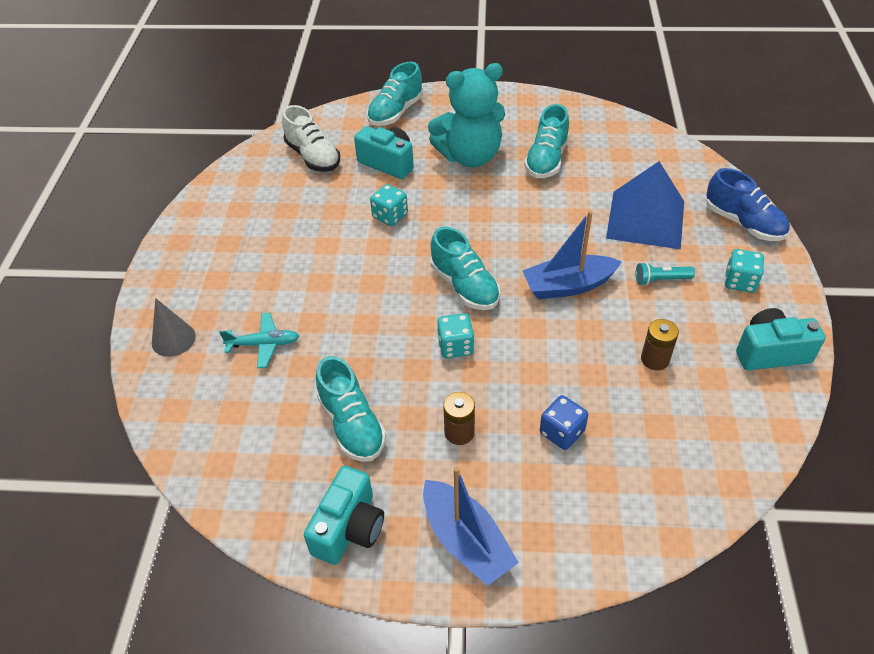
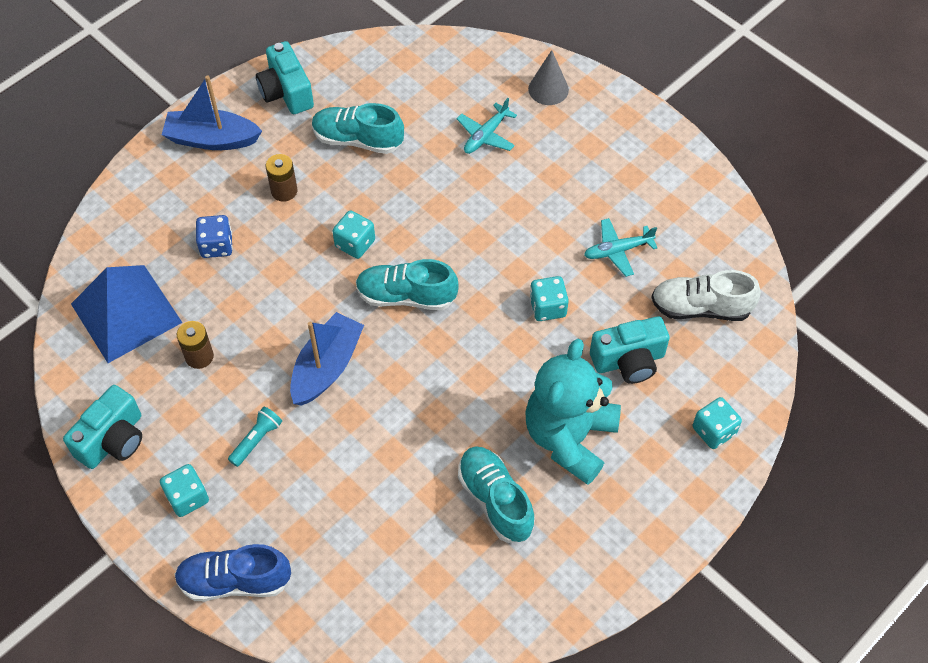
camera: 130 degrees right, 10 degrees up
turquoise shoe [367,62,423,126] -> turquoise dice [693,397,742,449]
blue pyramid [606,161,684,249] -> blue pyramid moved to [71,265,183,363]
none -> turquoise plane [584,218,657,277]

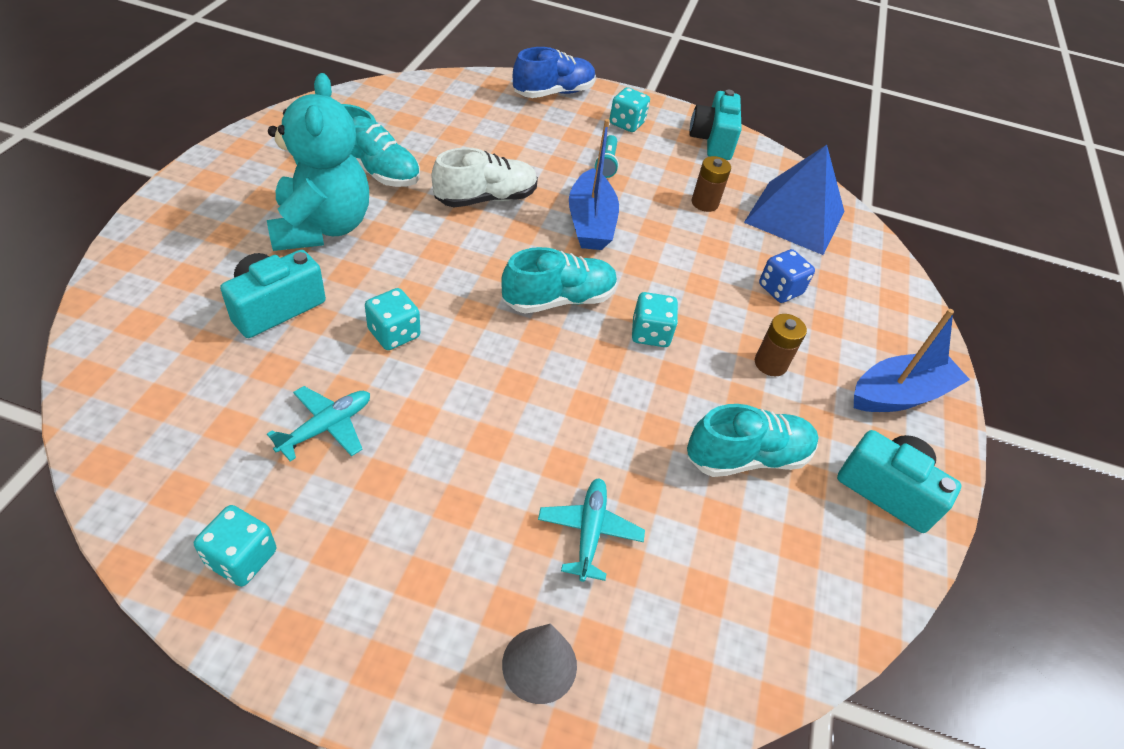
camera: 145 degrees right, 10 degrees down
white shoe [651,270,761,321] -> white shoe moved to [432,147,538,207]
turquoise dice [693,397,742,449] -> turquoise dice moved to [194,505,276,587]

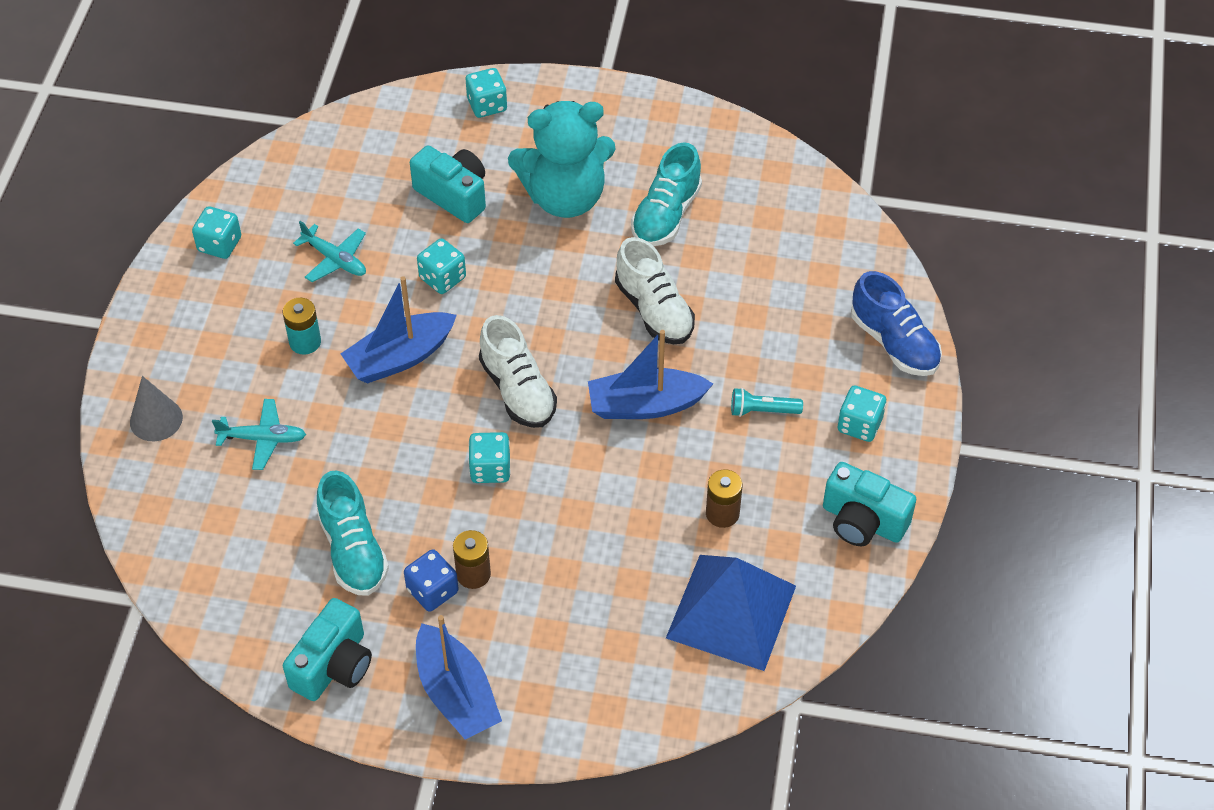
camera: 90 degrees right, 5 degrees up
turquoise shoe [501,247,617,314] -> white shoe [479,315,557,428]
turquoise camera [689,90,742,160] -> turquoise camera turned 150 degrees counterclockwise [823,462,916,546]
blue dice [759,249,815,303] -> blue dice moved to [404,549,459,612]
none -> turquoise battery [283,298,321,355]
none -> blue boat [341,276,457,384]
none -> turquoise dice [466,68,507,118]

